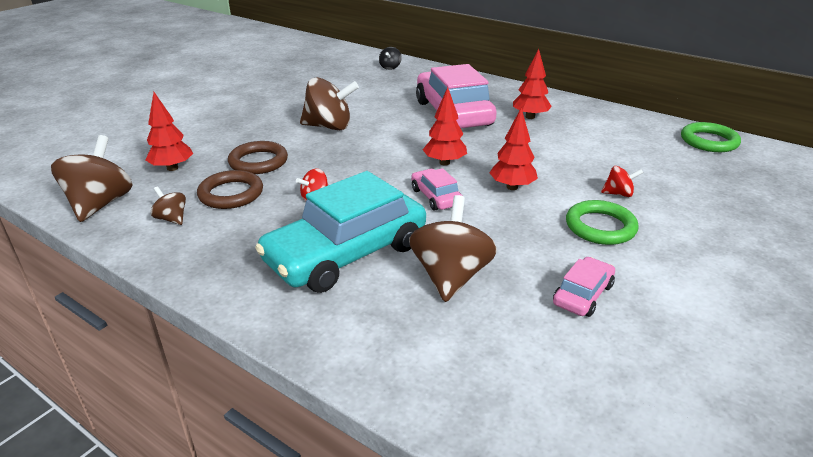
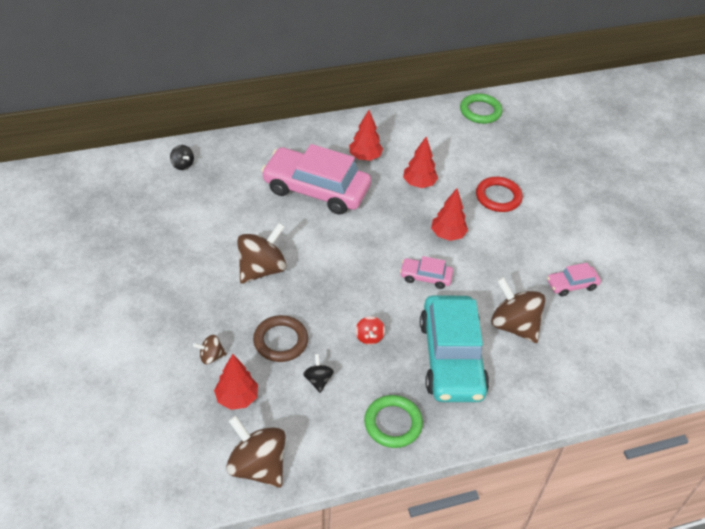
camera: 55 degrees left, 15 degrees up
brown spinning top [150,186,186,225] -> brown spinning top moved to [193,335,227,364]
brown ring [197,170,263,209] -> black spinning top [303,354,334,393]
red tree [423,87,467,166] -> red tree moved to [403,137,438,188]
pink car [553,257,615,317] -> pink car turned 90 degrees counterclockwise [547,263,601,297]
green ring [566,200,639,245] -> green ring moved to [364,395,423,448]
red spinning top [601,166,643,197] -> red ring [476,177,523,212]

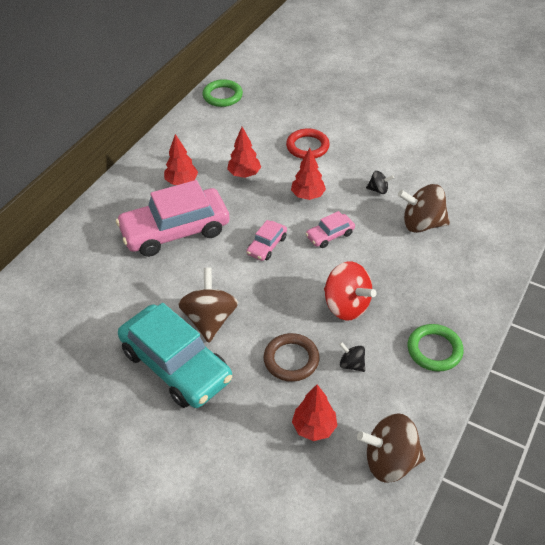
camera: 40 degrees left, 0 degrees up
black spinning top [170,145,194,170] -> black spinning top moved to [366,171,394,194]
brown spinning top [193,335,227,364] -> none
red spinning top [355,316,385,345] -> red spinning top [324,261,377,321], size x2.03
turquoise car [420,295,489,402] -> turquoise car moved to [118,303,232,408]
pink car [547,263,601,297] -> pink car moved to [246,220,287,261]

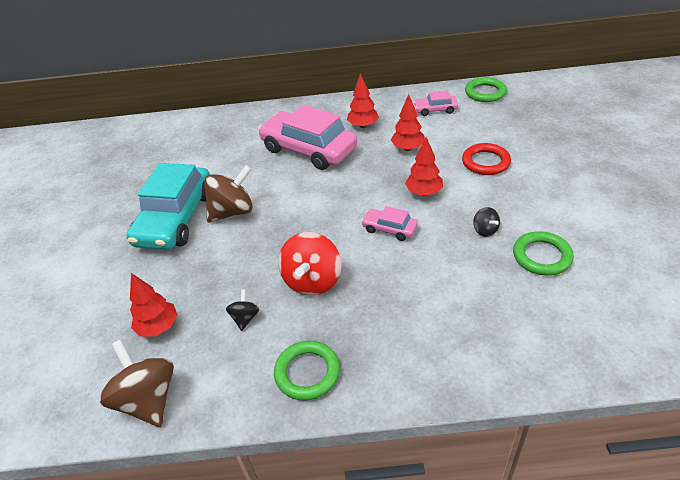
camera: 60 degrees right, 5 degrees down
pink car [246,220,287,261] -> pink car moved to [413,90,458,116]
brown ring [264,333,319,382] -> none
brown spinning top [398,184,450,233] -> none
none -> green ring [513,231,574,276]

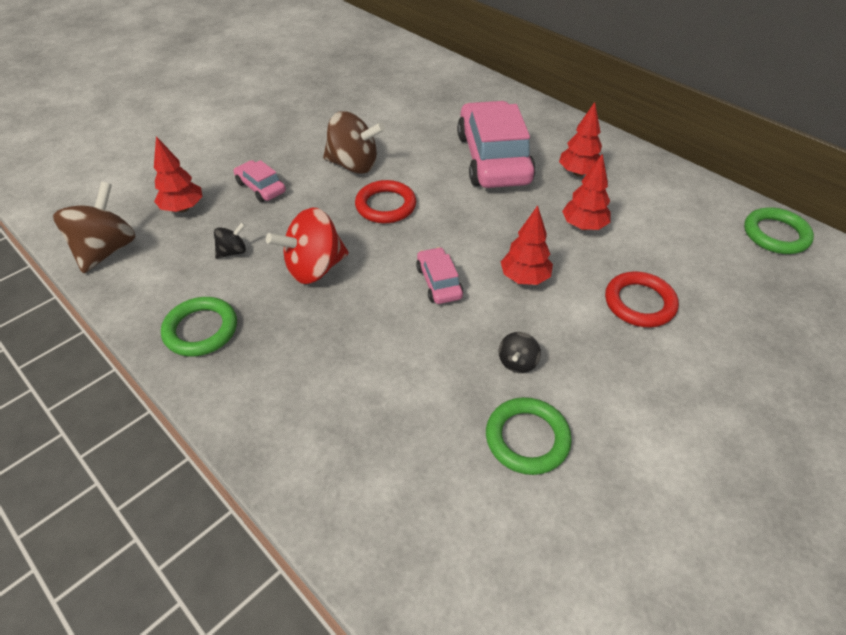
camera: 45 degrees right, 5 degrees up
turquoise car [126,163,210,250] -> none
pink car [413,90,458,116] -> pink car moved to [233,160,286,202]
none -> red ring [355,180,416,223]

